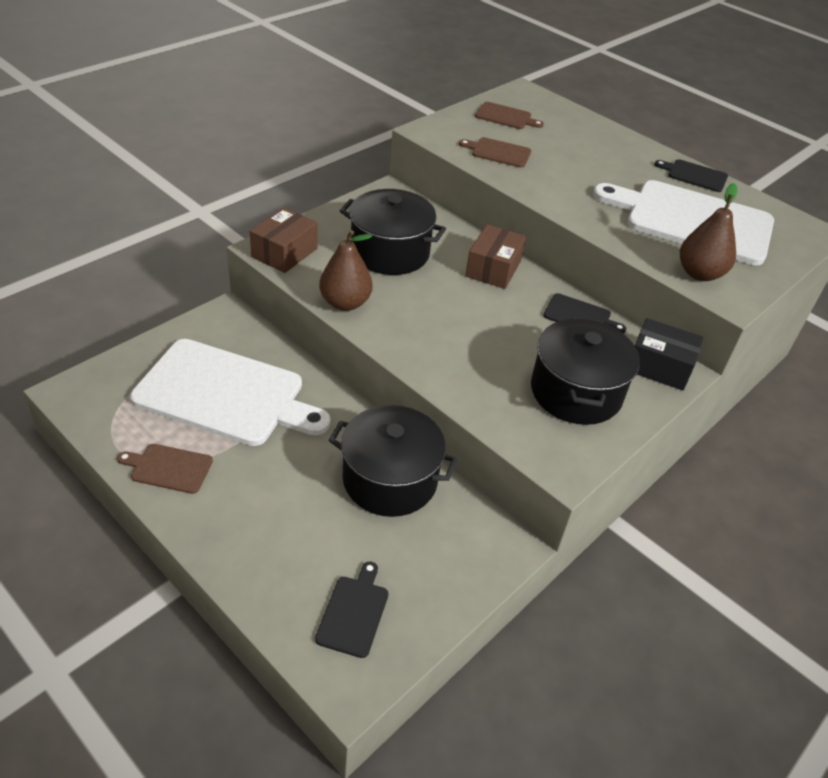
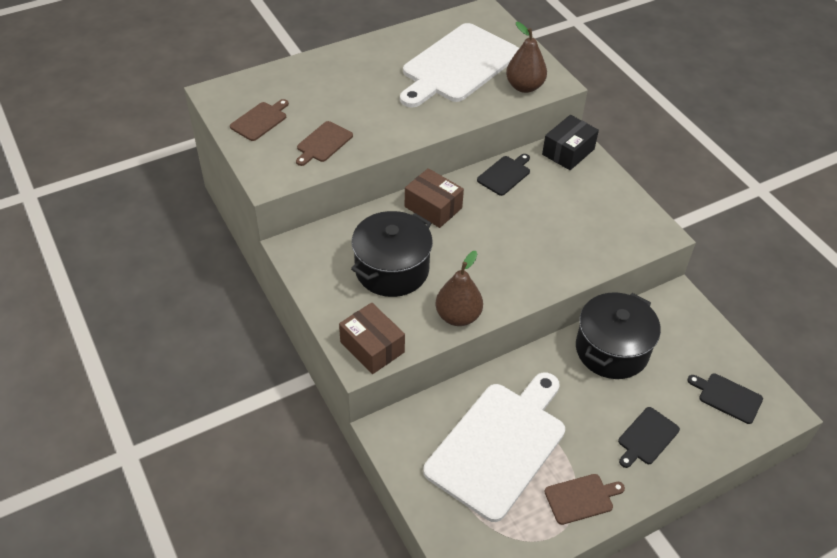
camera: 70 degrees left, 5 degrees up
brown cutting board [117,444,213,494] -> brown cutting board turned 135 degrees counterclockwise [544,474,625,525]
black pot [531,317,640,425] -> none
black cutting board [654,159,728,192] -> black cutting board moved to [618,407,680,468]

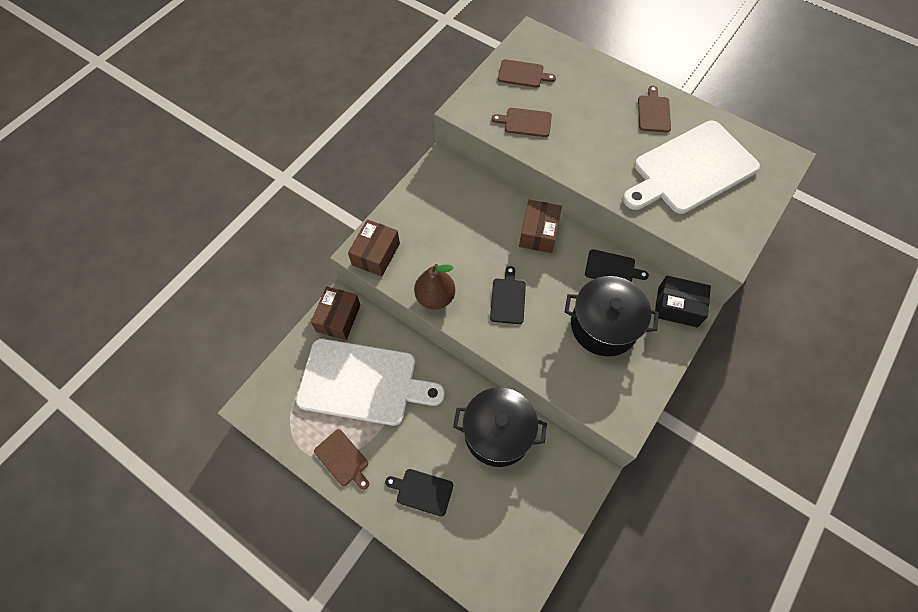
camera: 65 degrees right, 15 degrees up
black pot [351,211,433,297] -> black pot moved to [565,276,659,356]
white cutting board [400,23,519,108] -> white cutting board turned 45 degrees counterclockwise [623,121,760,214]
brown pear [506,22,547,93] -> none
black cutting board [687,373,763,424] -> black cutting board moved to [490,266,526,324]
none -> brown box [311,287,361,340]
none -> brown cutting board [638,86,671,132]

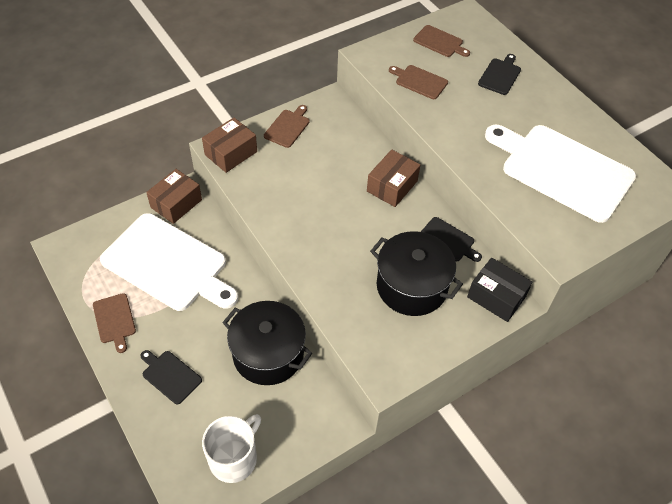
camera: 20 degrees right, 10 degrees down
brown pear [414,264,455,310] -> none
black cutting board [490,266,526,324] -> black cutting board moved to [478,54,521,95]
white cutting board [623,121,760,214] -> white cutting board turned 45 degrees clockwise [485,125,636,223]
brown cutting board [638,86,671,132] -> brown cutting board moved to [264,105,310,148]
none -> white mug [202,414,261,483]

